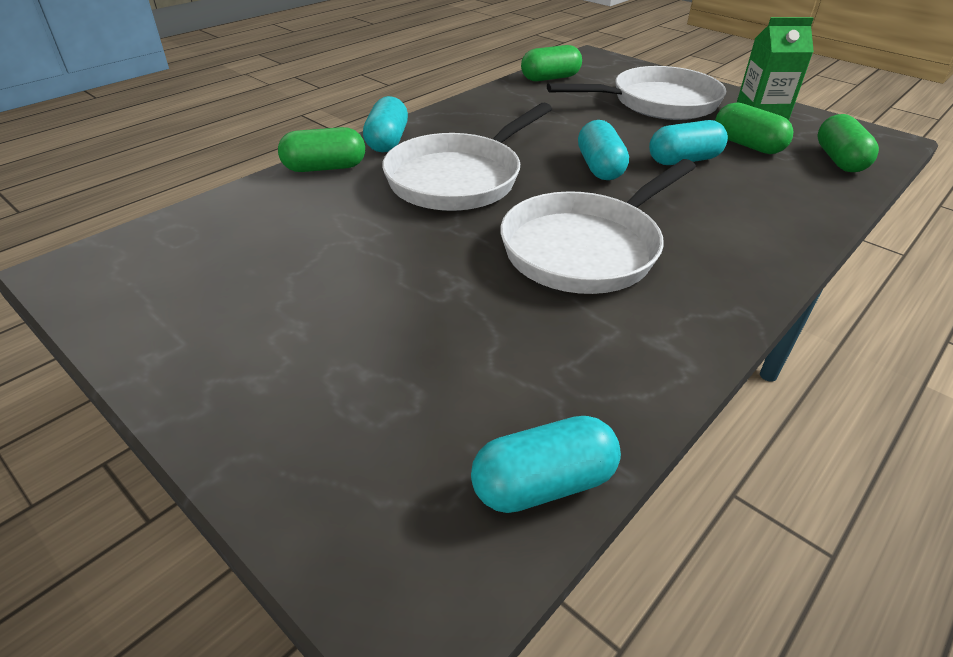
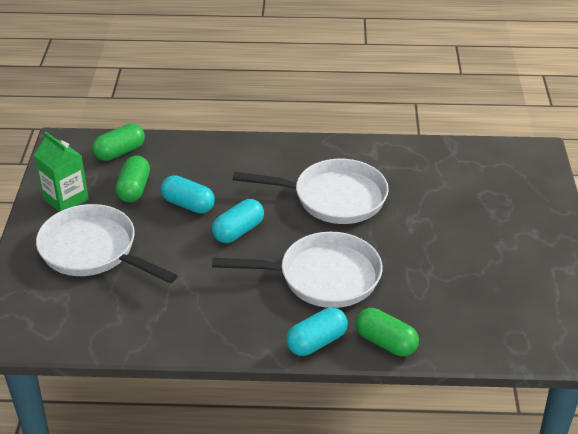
camera: 130 degrees left, 0 degrees up
turquoise capsule [471,416,621,513] -> none
green capsule [521,45,582,81] -> none

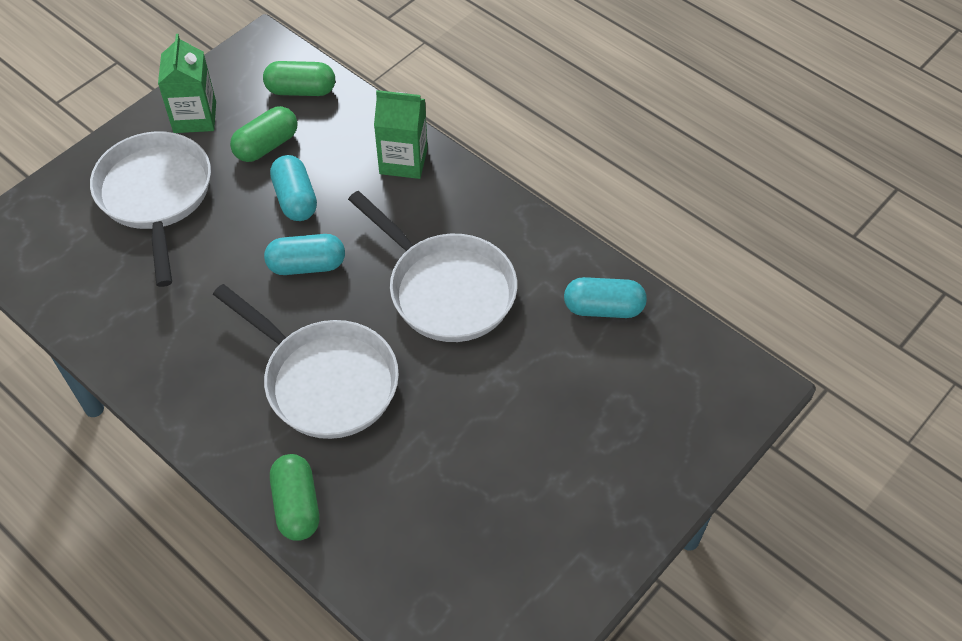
camera: 40 degrees right, 15 degrees up
turquoise capsule [286,307,348,356] -> turquoise capsule moved to [564,277,647,318]
none -> green carton [374,90,428,179]

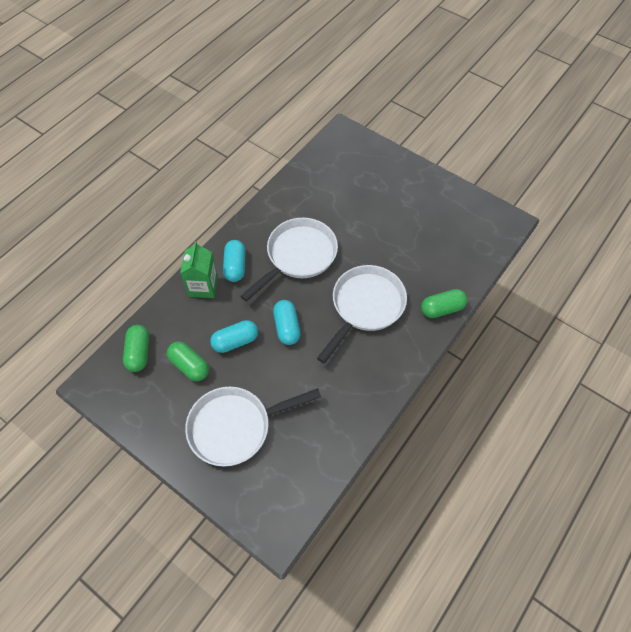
camera: 95 degrees left, 5 degrees up
green carton [158,34,216,133] -> none
turquoise capsule [564,277,647,318] -> turquoise capsule moved to [223,240,246,282]

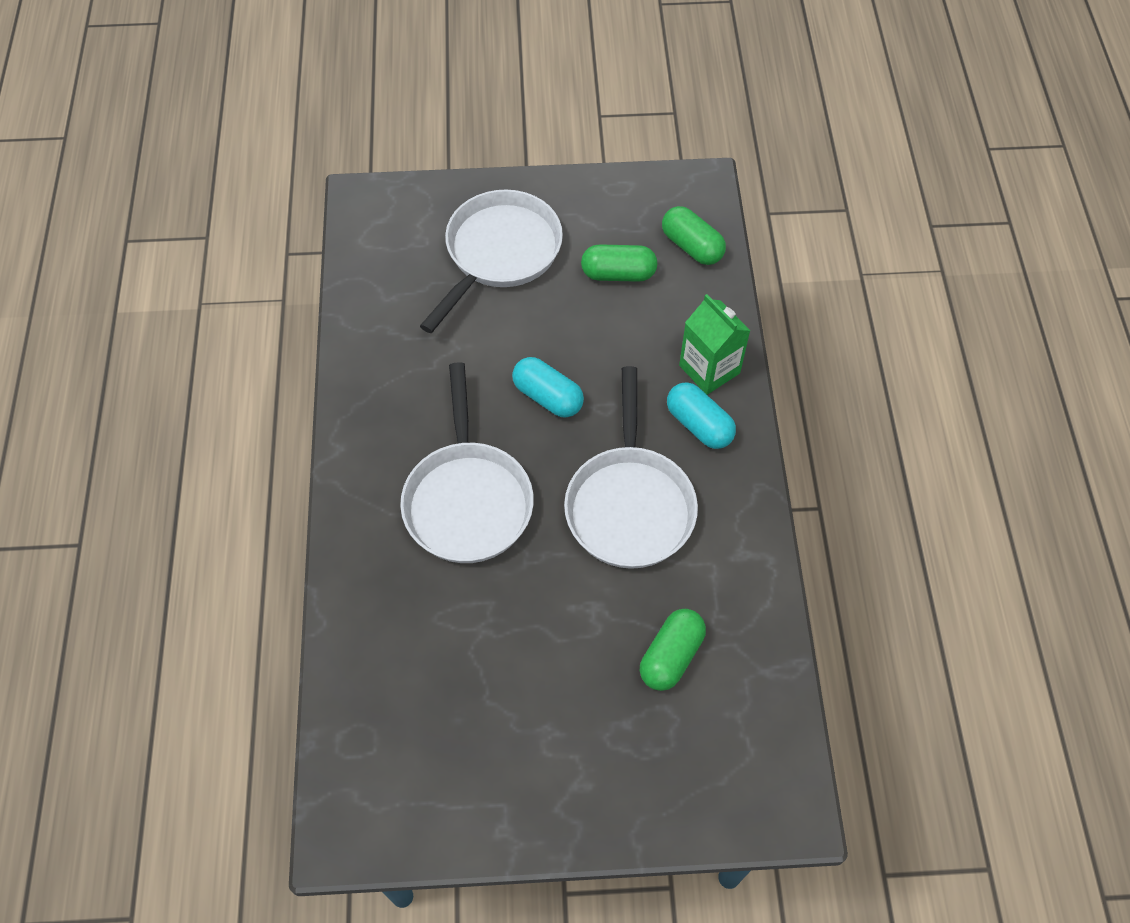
camera: 140 degrees right, 0 degrees up
turquoise capsule [210,320,258,353] -> none
green capsule [421,289,467,318] -> green capsule moved to [640,609,706,691]

